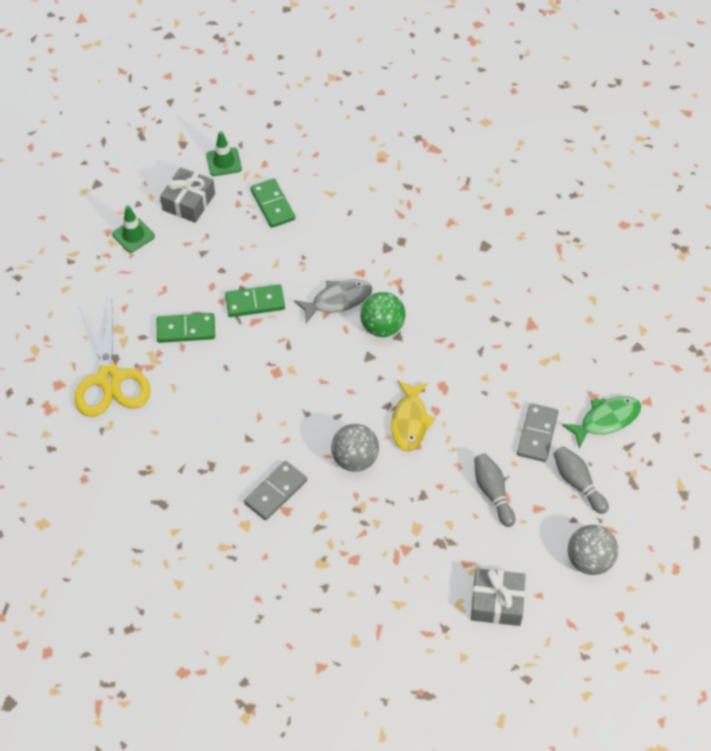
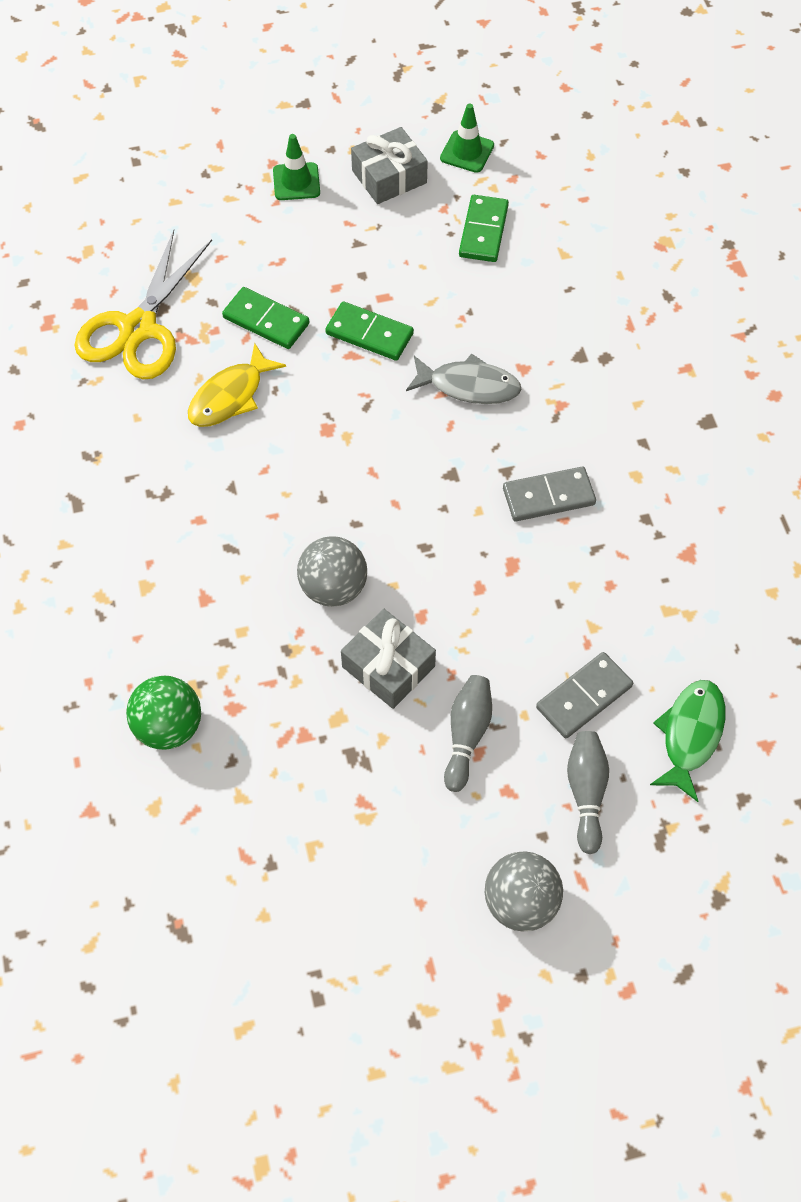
camera: 35 degrees right, 5 degrees up
grey domino [244,461,307,520] -> grey domino moved to [503,467,596,521]
green ball [360,292,405,337] -> green ball moved to [126,676,201,750]
yellow fish [391,380,436,452] -> yellow fish moved to [188,343,286,427]
grey gift [471,568,526,626] -> grey gift moved to [341,609,436,709]
green fish [562,396,641,449] -> green fish turned 75 degrees counterclockwise [650,680,725,802]

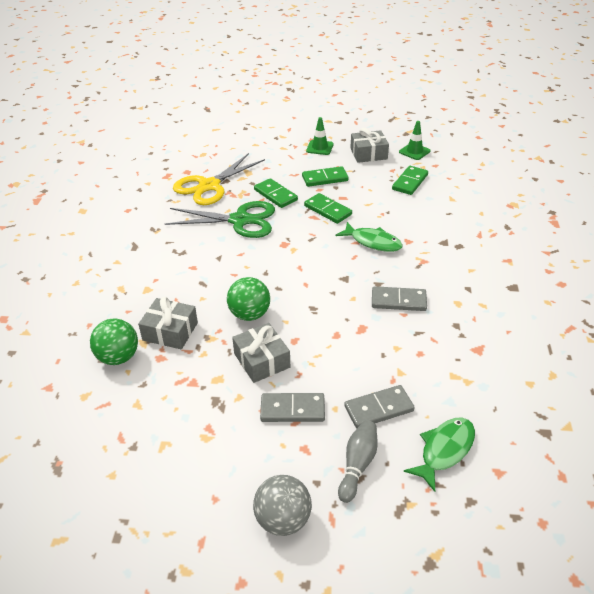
camera: 20 degrees right, 20 degrees down
yellow fish [188,343,286,427] -> green scissors [165,201,275,238]
grey ball [297,536,367,607] -> green ball [227,277,270,321]
grey fish [406,354,521,404] -> green fish [336,222,403,252]
grey bowling pin [444,675,492,792] -> grey domino [260,393,325,422]
none -> grey gift [138,297,198,349]
none -> green domino [302,166,348,187]

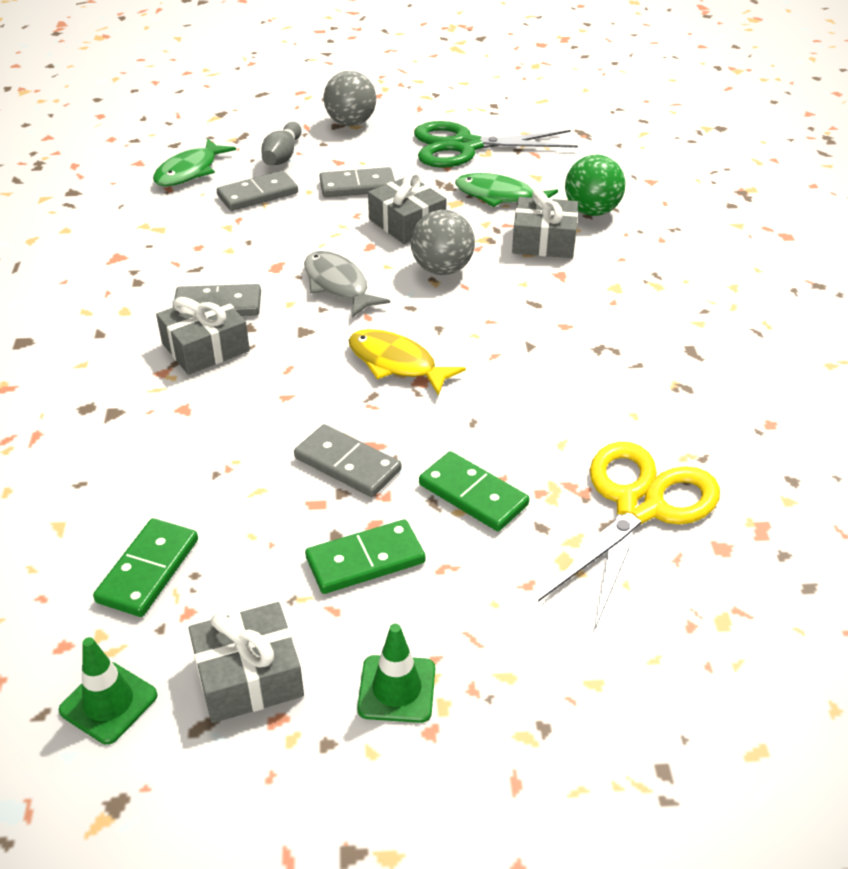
camera: 170 degrees right, 0 degrees up
green scissors [165,201,275,238] -> green scissors moved to [414,121,578,168]
green ball [227,277,270,321] -> grey ball [411,210,475,275]
green domino [304,193,352,224] -> grey domino [294,424,401,497]
green fish [336,222,403,252] -> green fish moved to [455,173,558,207]
none -> grey gift [156,292,250,375]
none -> grey fish [304,251,390,318]
none -> yellow fish [348,329,466,395]

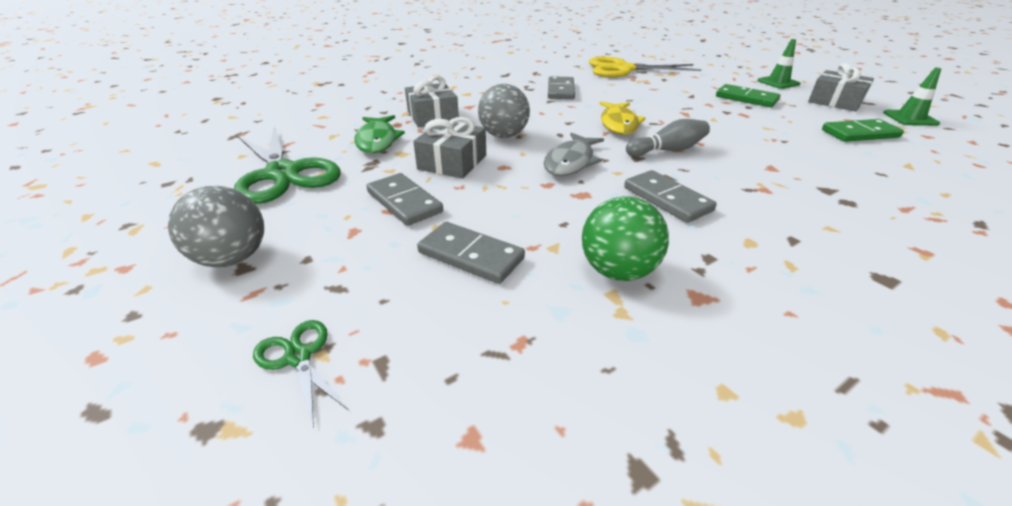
camera: 120 degrees left, 5 degrees down
green fish [153,139,236,186] -> none
grey gift [156,292,250,375] -> none
grey bowling pin [261,122,302,165] -> grey bowling pin moved to [626,119,710,157]
grey domino [294,424,401,497] -> grey domino moved to [548,76,575,99]
green domino [419,451,529,531] -> none
green ball [565,155,625,216] -> green ball moved to [582,196,669,281]
none -> green scissors [253,320,348,428]

